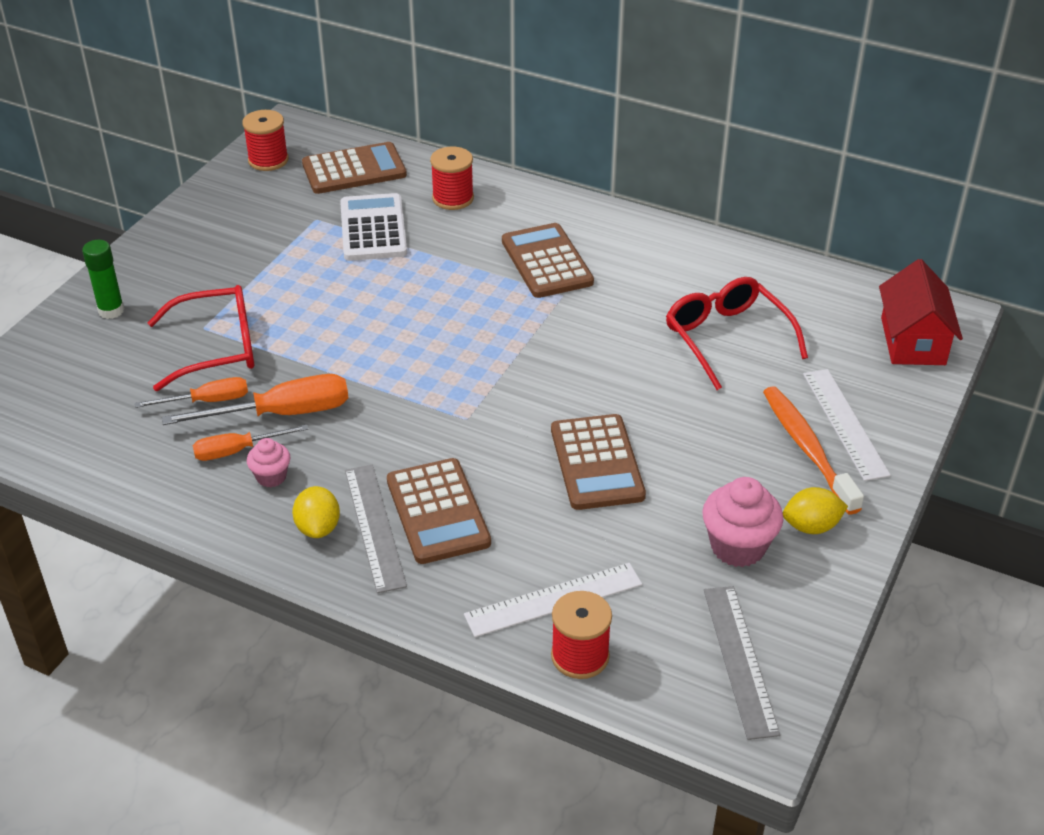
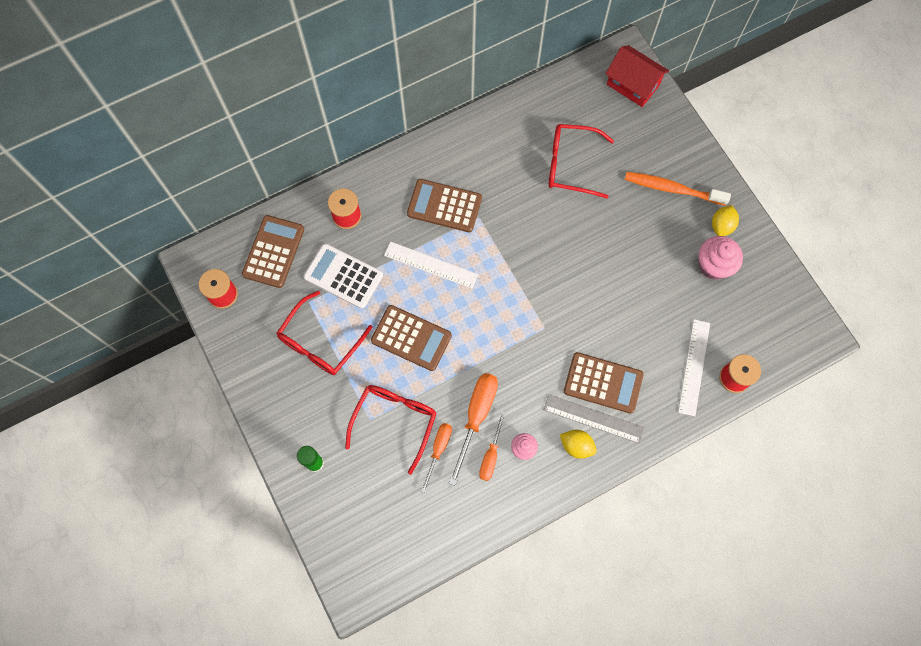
camera: 55 degrees left, 30 degrees up
brown calculator [551,414,646,510] -> brown calculator moved to [371,305,452,371]
grey ruler [704,586,780,740] -> none
white ruler [803,369,891,481] -> white ruler moved to [384,241,478,289]
none -> red glasses [277,291,373,375]

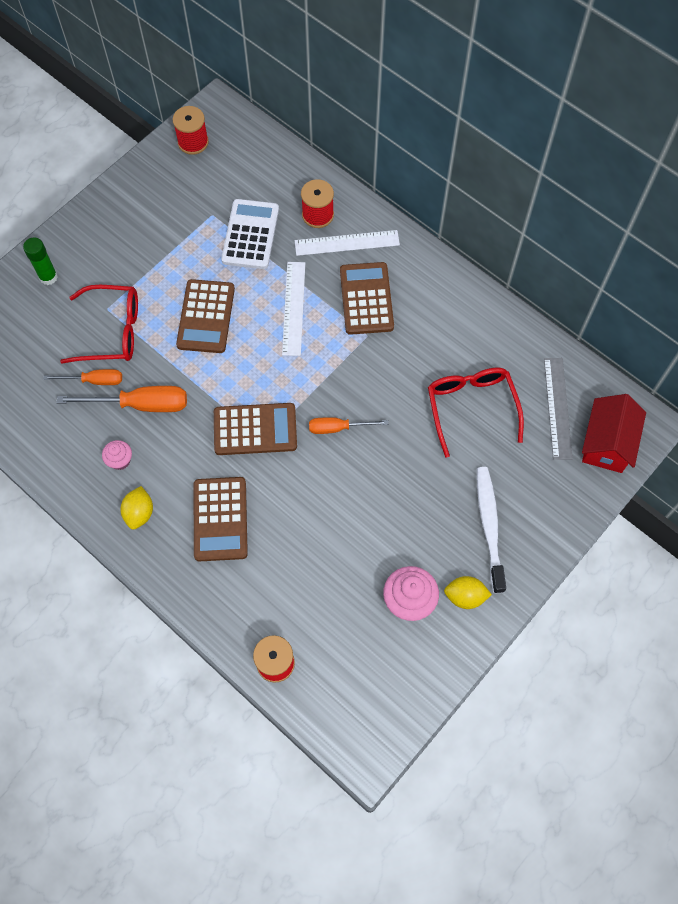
camera: 70 degrees right, 5 degrees down
brown calculator [242,215,304,288] -> brown calculator moved to [214,403,297,455]
red glasses [277,291,373,375] -> none
orange screwdriver [479,411,506,481] -> orange screwdriver moved to [309,417,388,434]
grey ruler [544,394,645,444] -> grey ruler moved to [544,358,573,460]
orange toothbrush [625,172,731,206] -> white toothbrush [477,467,506,593]
white ruler [678,319,710,416] -> white ruler moved to [295,230,400,256]

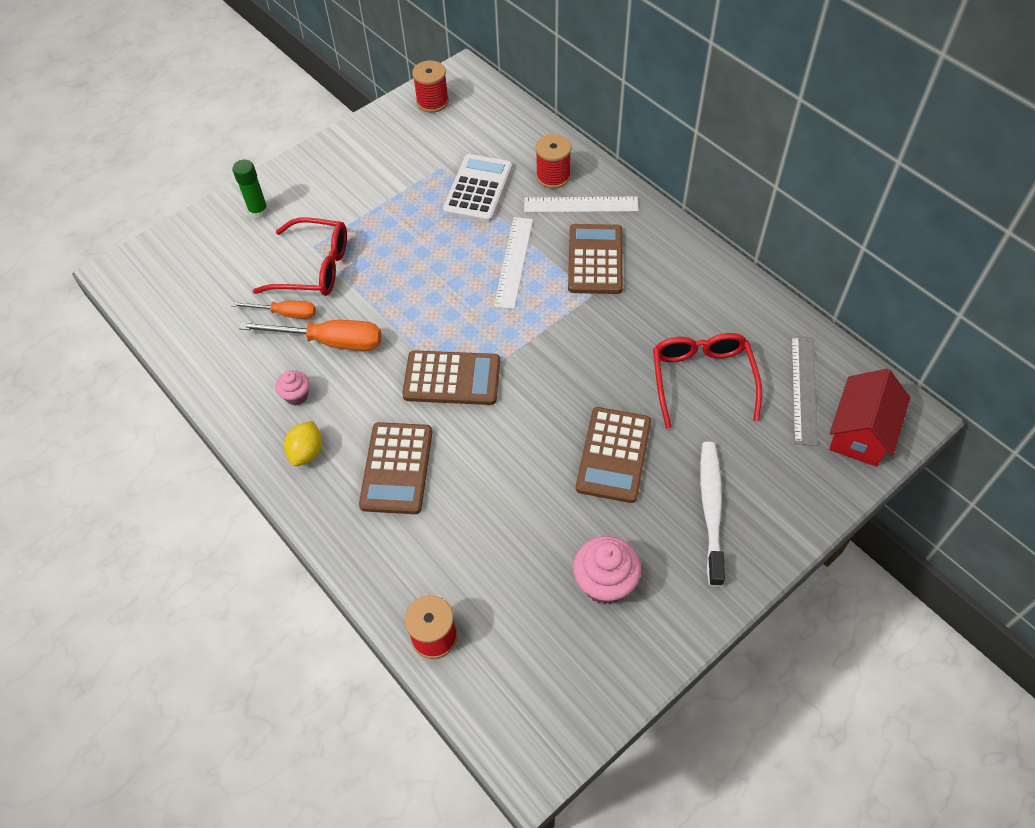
camera: 10 degrees right, 10 degrees down
brown calculator [176,279,235,353] -> brown calculator moved to [576,407,651,503]
orange screwdriver [309,417,388,434] -> none
yellow lemon [444,576,492,609] -> none

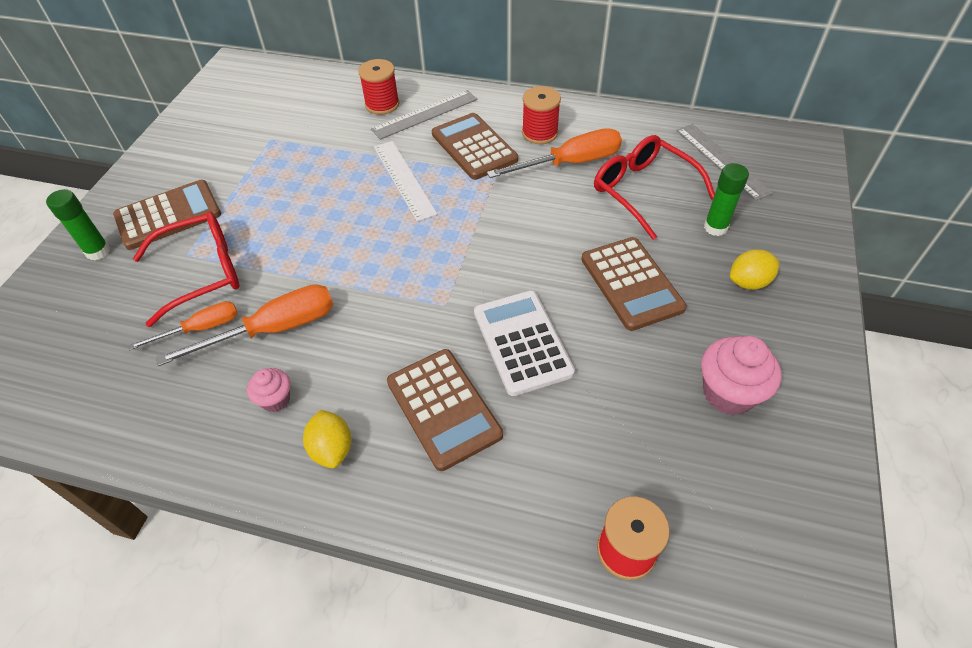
camera: 35 degrees left, 5 degrees down
brown calculator [402,350,500,405] -> brown calculator moved to [113,180,221,250]
red spool [412,60,449,113] -> red spool moved to [522,86,561,144]
white calculator [443,154,512,222] -> white calculator moved to [474,291,575,396]
white ruler [524,197,639,213] -> grey ruler [371,90,478,140]
white toothbrush [700,442,725,587] -> yellow lemon [730,249,780,290]
red house [829,369,910,467] -> none
none -> orange screwdriver [487,128,622,178]
none -> green glue stick [704,163,749,236]

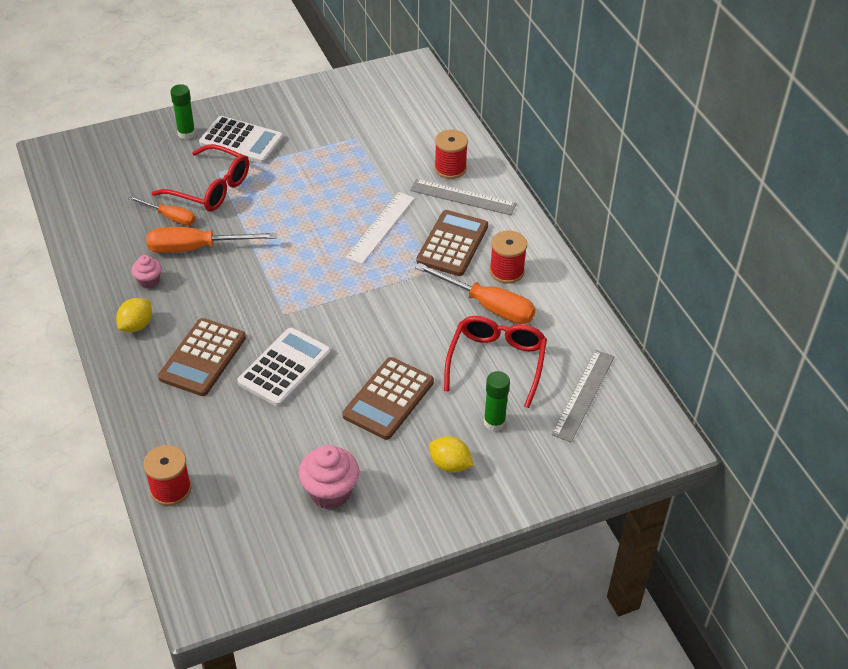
camera: 50 degrees right, 5 degrees down
brown calculator [113,180,221,250] -> white calculator [199,116,284,164]
orange screwdriver [156,284,333,366] -> orange screwdriver turned 150 degrees clockwise [146,227,276,253]

